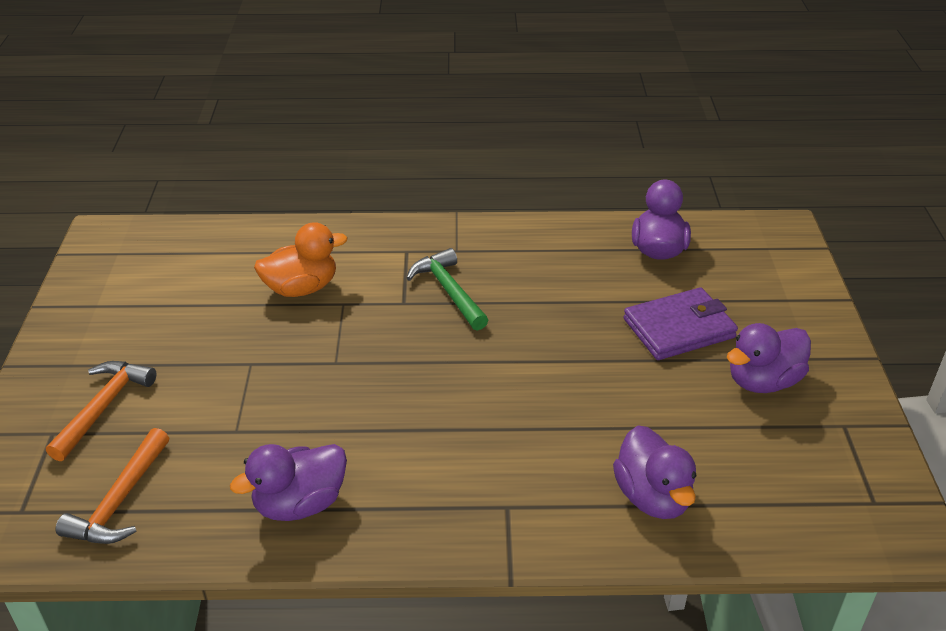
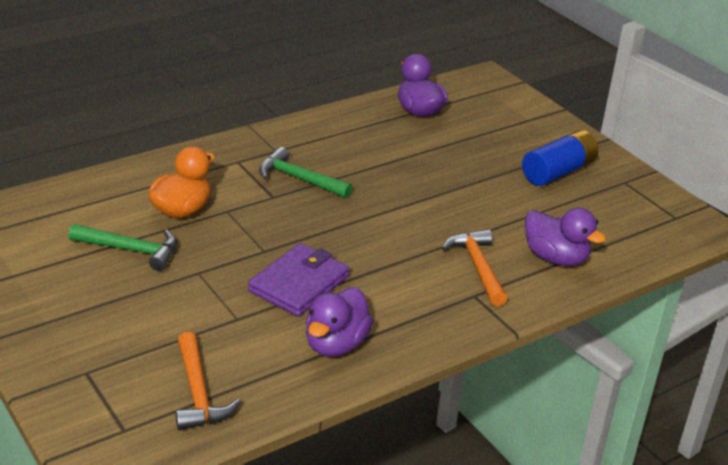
camera: 35 degrees left, 5 degrees down
orange hammer [46,361,156,461] -> orange hammer moved to [442,229,507,306]
purple wallet [624,287,738,360] -> purple wallet moved to [248,243,349,317]
purple duck [727,323,811,393] -> blue battery [522,130,598,186]
none -> green hammer [69,224,177,271]

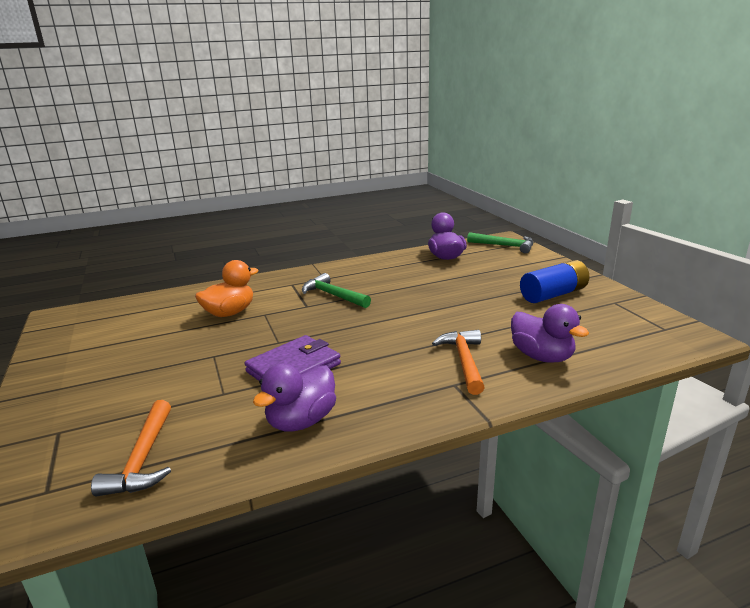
camera: 15 degrees right, 10 degrees down
green hammer [69,224,177,271] -> green hammer moved to [467,232,533,253]

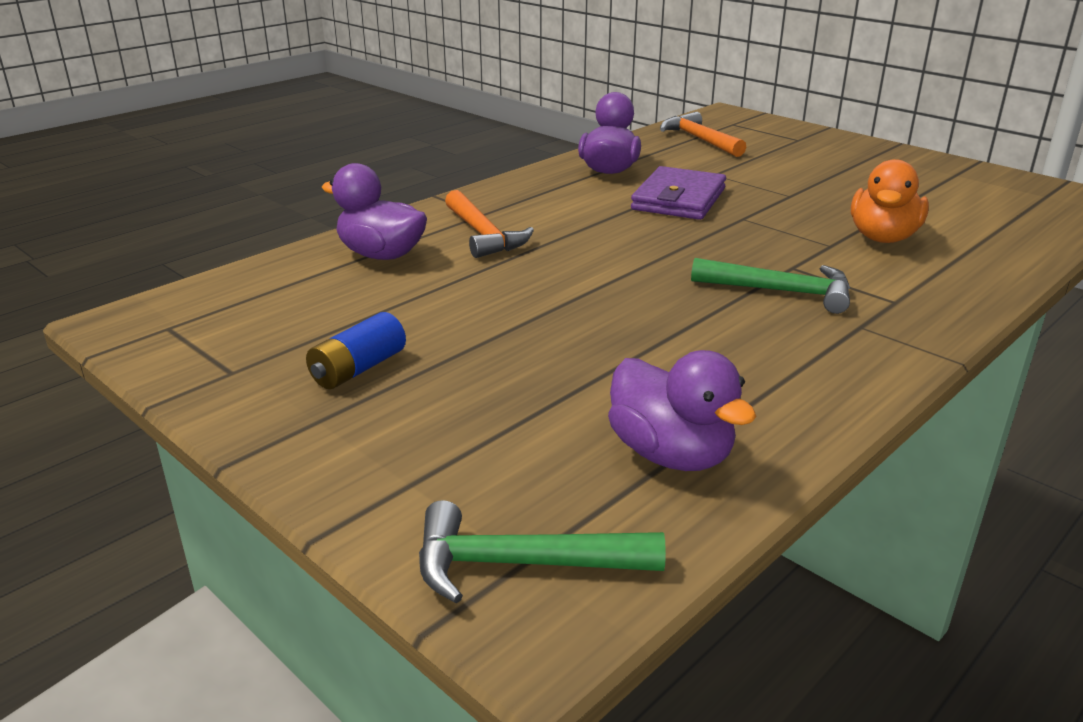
camera: 155 degrees right, 5 degrees up
blue battery [520,260,589,303] -> blue battery [306,312,406,389], size x0.66

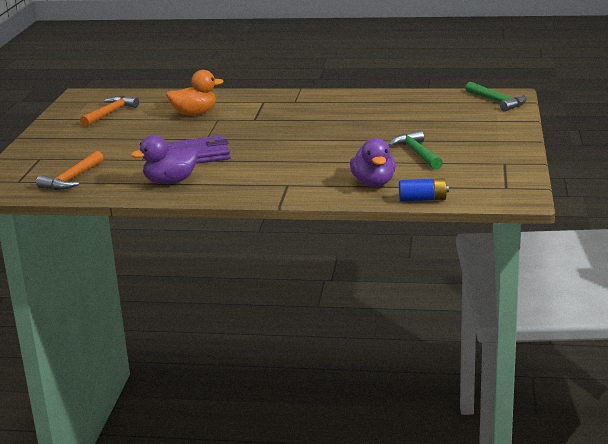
camera: 125 degrees left, 5 degrees down
blue battery [306,312,406,389] -> blue battery moved to [399,178,449,202]
orange hammer [445,190,534,258] -> orange hammer moved to [80,96,139,127]
purple duck [608,350,757,471] -> none
green hammer [691,258,850,314] -> green hammer moved to [388,130,443,170]

